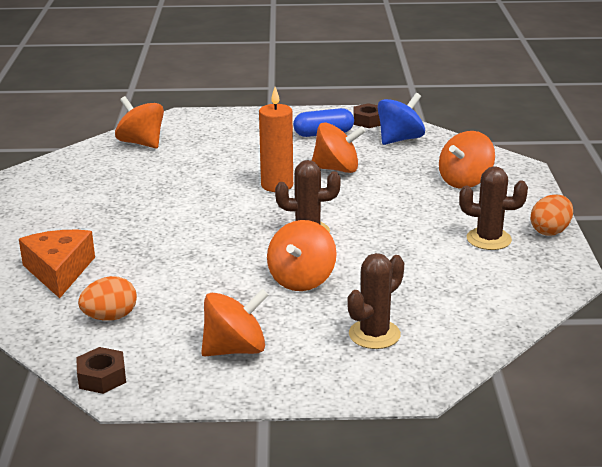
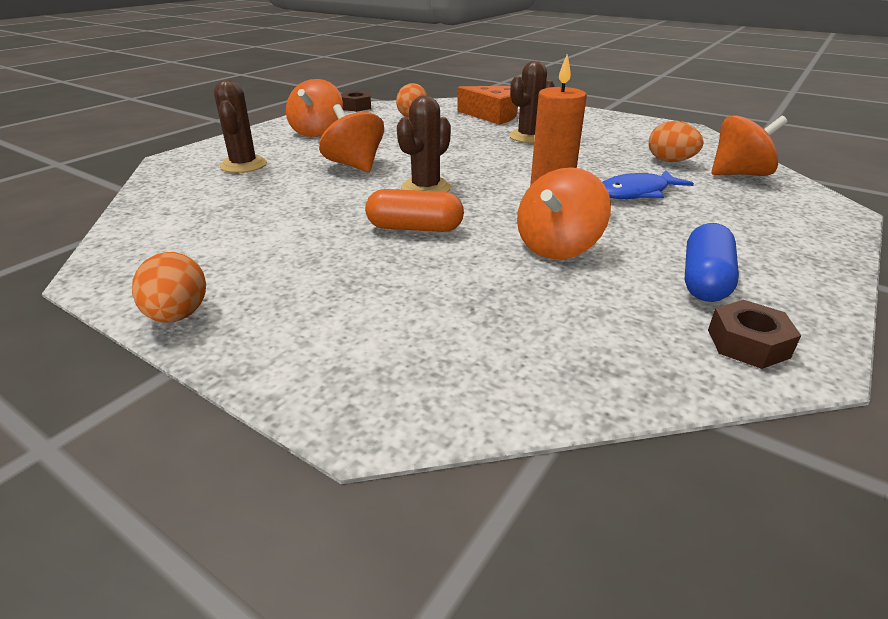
camera: 125 degrees right, 5 degrees up
blue spinning top [378,93,425,145] -> none
orange spinning top [439,131,495,189] -> none
brown cactus [459,166,528,250] -> brown cactus moved to [509,61,555,143]
none -> orange capsule [365,189,464,232]
none -> blue fish [602,170,694,199]
none -> orange egg [649,121,703,162]

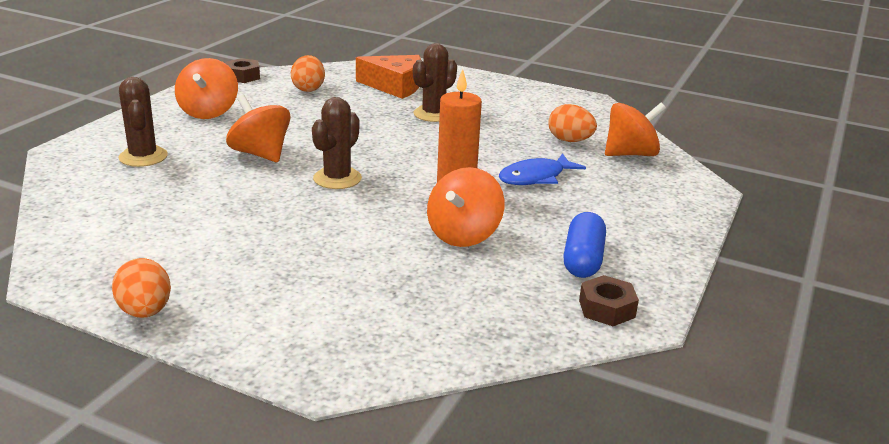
camera: 10 degrees left, 5 degrees down
orange capsule [365,189,464,232] -> none

